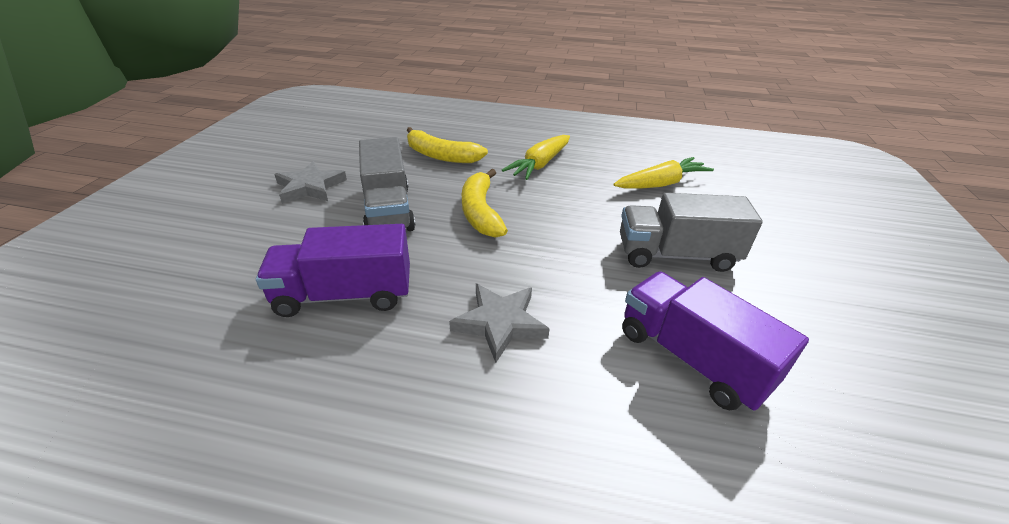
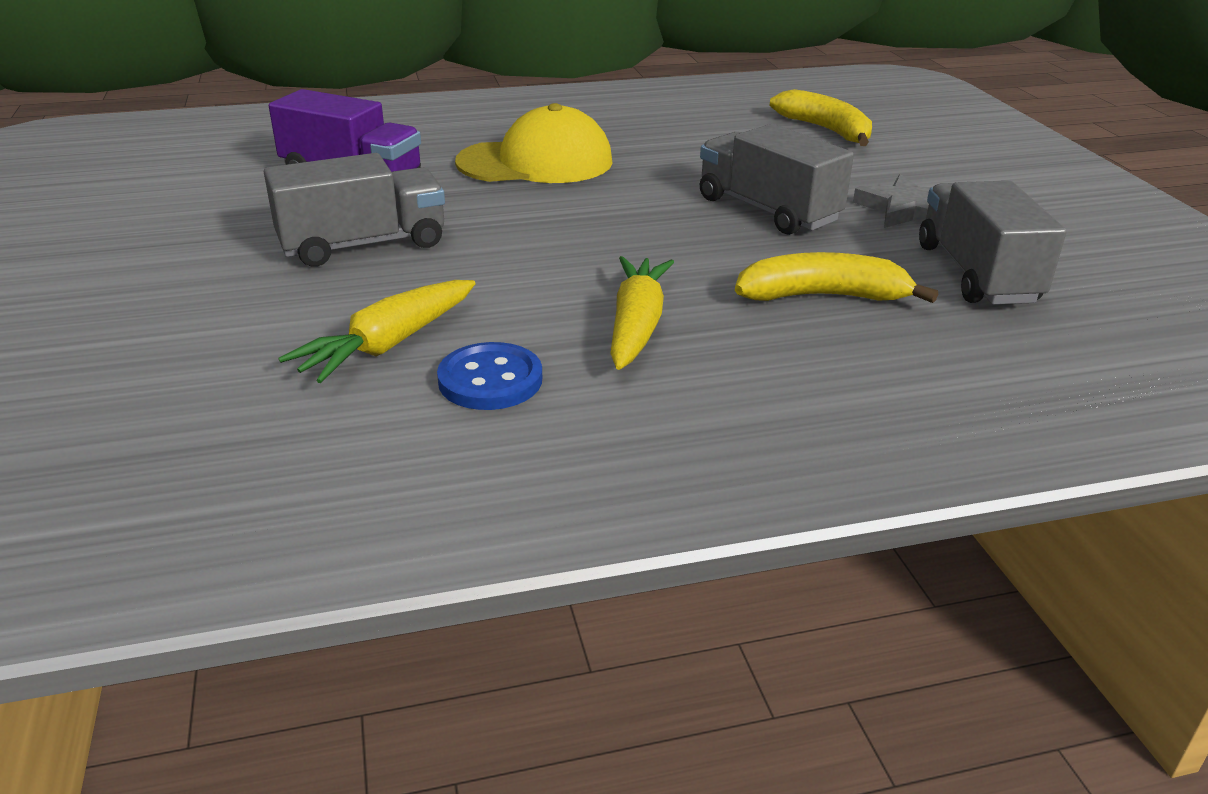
camera: 155 degrees right, 5 degrees down
purple truck [256,224,410,317] -> none
grey star [449,284,550,363] -> yellow cap [455,103,613,183]
yellow banana [462,169,508,238] -> yellow banana moved to [770,89,872,146]
none -> blue button [437,342,542,410]
none -> grey truck [919,181,1067,305]

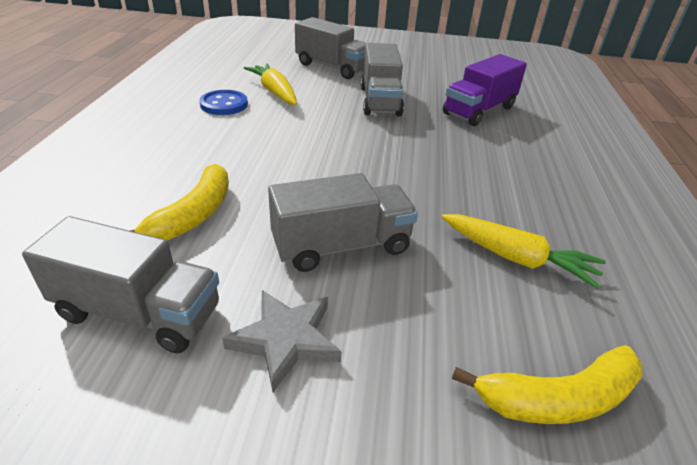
camera: 110 degrees right, 5 degrees up
yellow cap [455,103,613,183] -> none
yellow carrot [610,256,674,370] -> yellow carrot moved to [442,214,606,289]
none -> grey truck [295,17,366,79]

